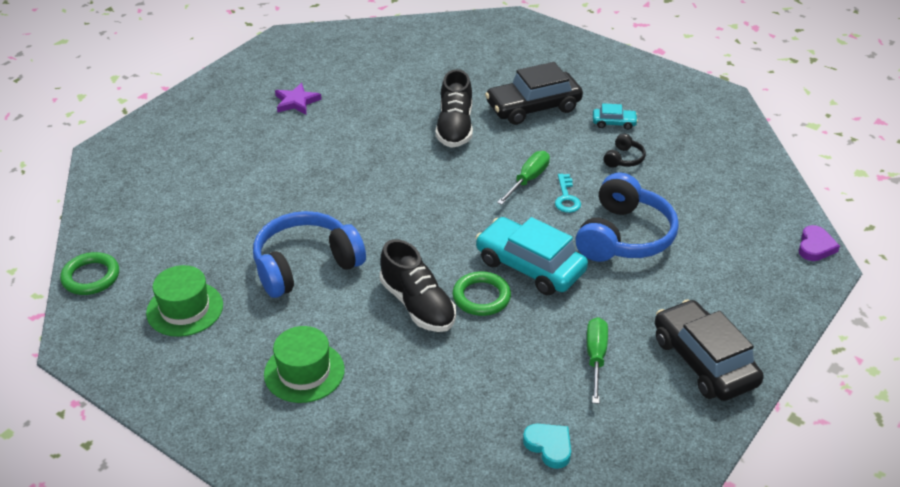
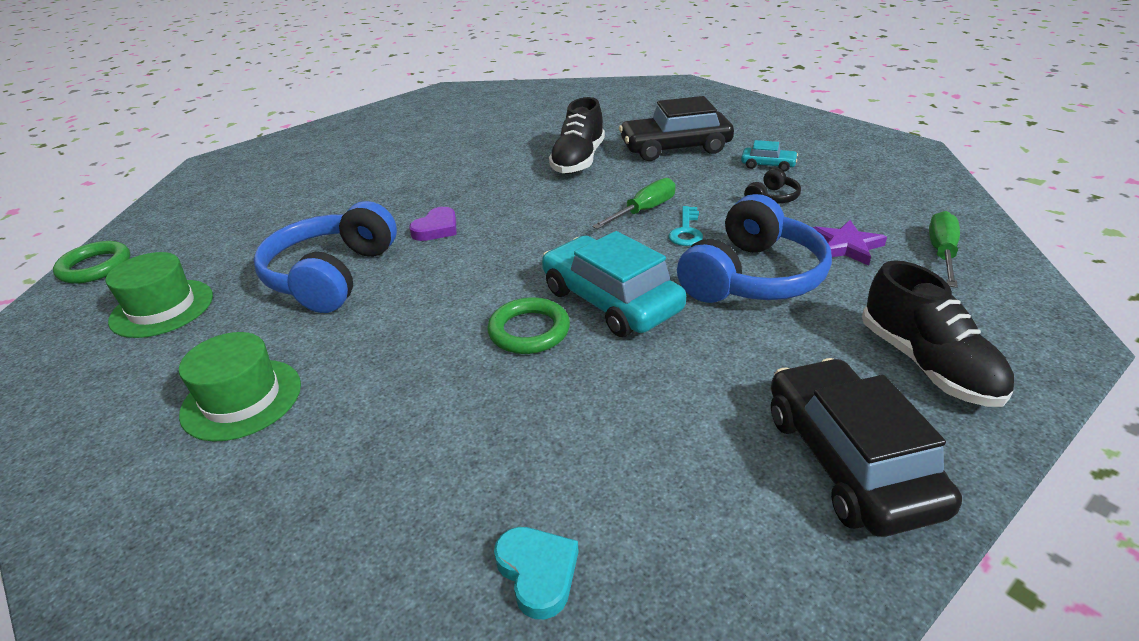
camera: 15 degrees right, 5 degrees down
blue headphones [253,211,366,298] -> blue headphones turned 60 degrees counterclockwise [253,201,397,313]
purple star [275,83,322,114] -> purple star moved to [812,220,887,266]
black shoe [380,239,456,332] -> black shoe moved to [862,260,1014,407]
green screwdriver [587,317,608,404] -> green screwdriver moved to [929,211,960,288]
purple heart [799,225,840,261] -> purple heart moved to [409,207,456,241]

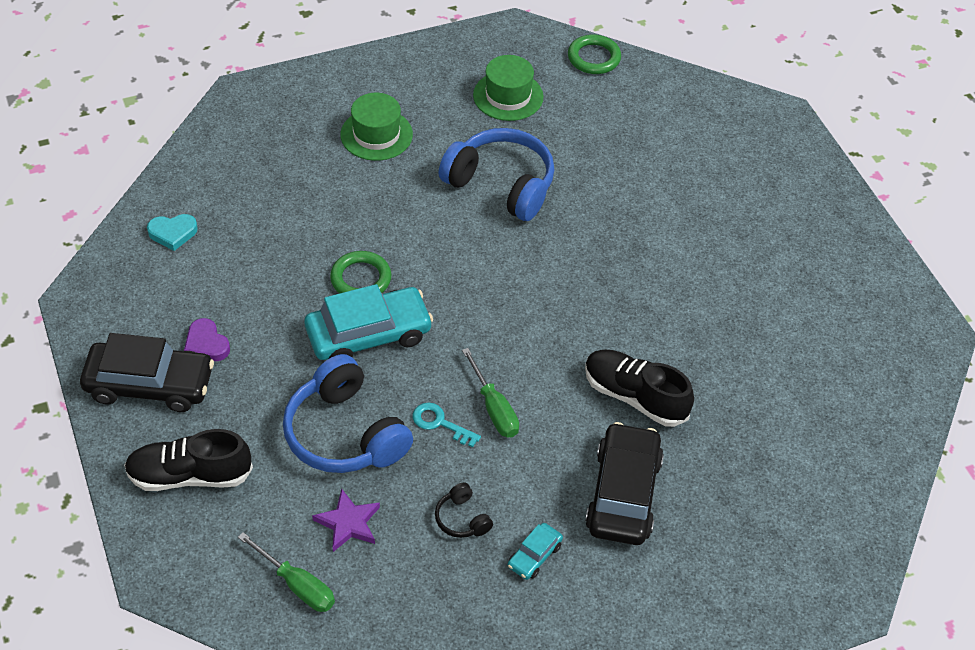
camera: 105 degrees right, 15 degrees up
purple heart [409,207,456,241] -> purple heart moved to [184,318,230,361]

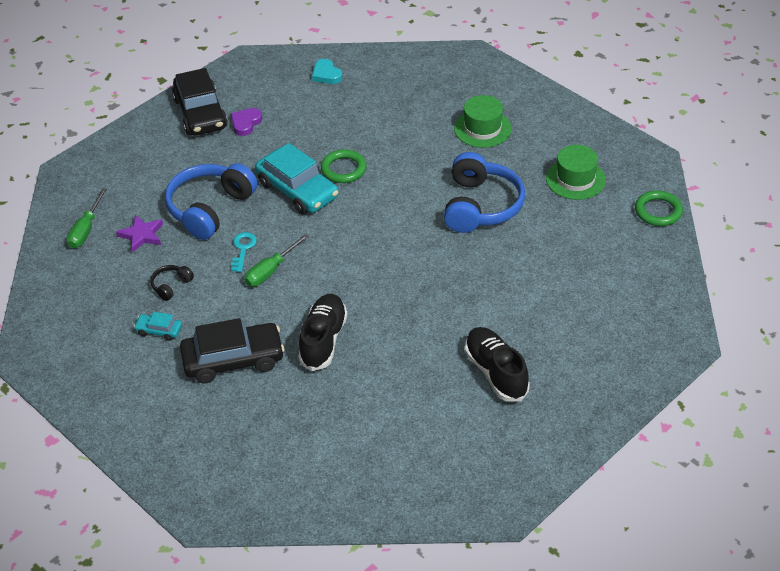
camera: 70 degrees right, 5 degrees down
black shoe [124,429,253,491] -> black shoe moved to [465,327,530,401]

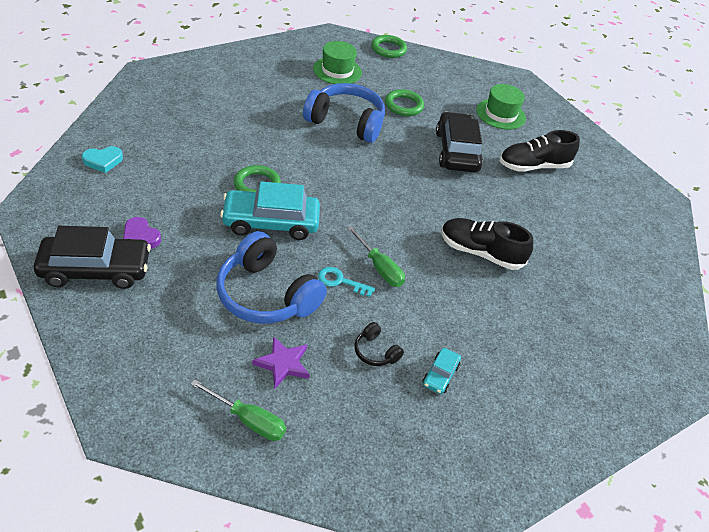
camera: 85 degrees left, 0 degrees up
black car [180,318,285,384] -> black car moved to [436,112,483,172]
turquoise car [255,143,339,214] -> turquoise car turned 150 degrees counterclockwise [220,181,320,240]
green hat [454,95,512,148] -> green hat moved to [476,84,526,130]
none -> green ring [385,89,424,116]

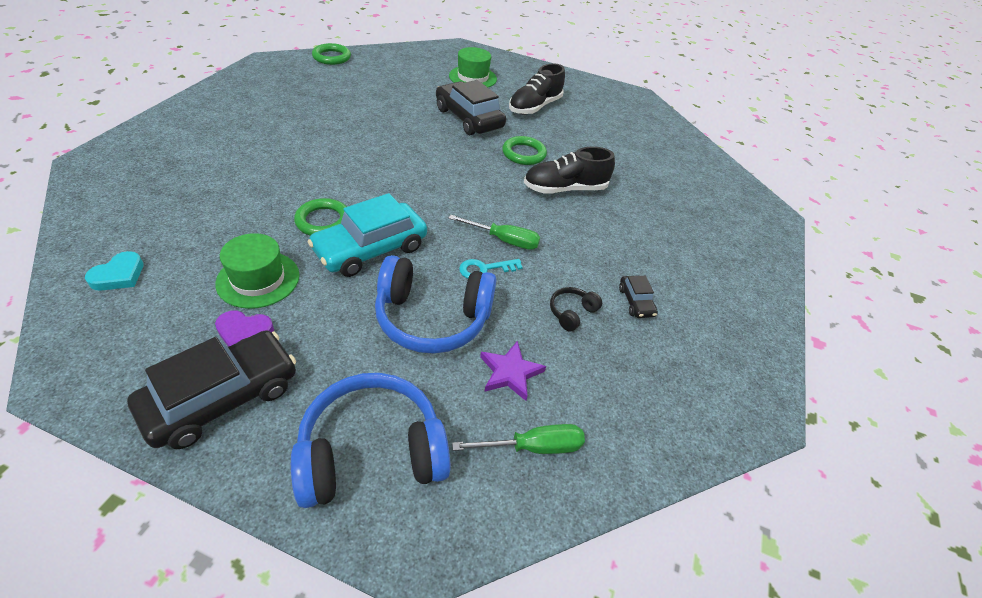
camera: 35 degrees left, 0 degrees up
blue headphones [303,83,385,143] -> blue headphones moved to [291,373,451,508]
green hat [313,41,362,84] -> green hat moved to [215,233,299,309]
black headphones [355,322,404,366] -> black headphones turned 120 degrees clockwise [550,287,602,332]
green ring [385,89,424,116] -> green ring moved to [502,136,547,165]
turquoise car [423,348,461,394] -> black car [619,276,658,318]

